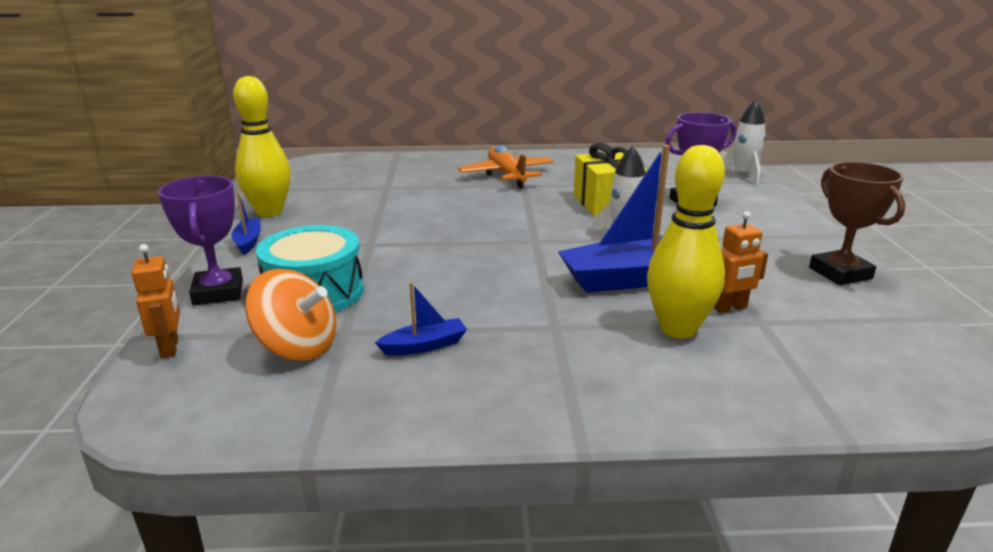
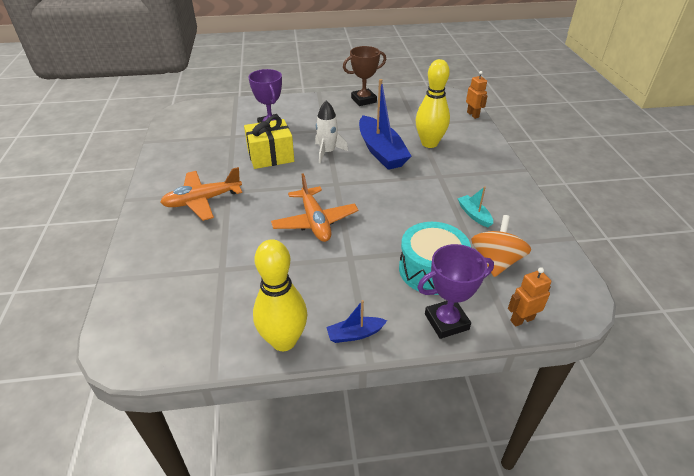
camera: 95 degrees left, 15 degrees up
blue boat [375,282,467,356] -> turquoise boat [457,186,493,227]
orange robot [714,211,768,313] -> orange robot moved to [466,71,487,119]
white rocket [722,100,766,185] -> none
none -> orange plane [271,173,358,242]

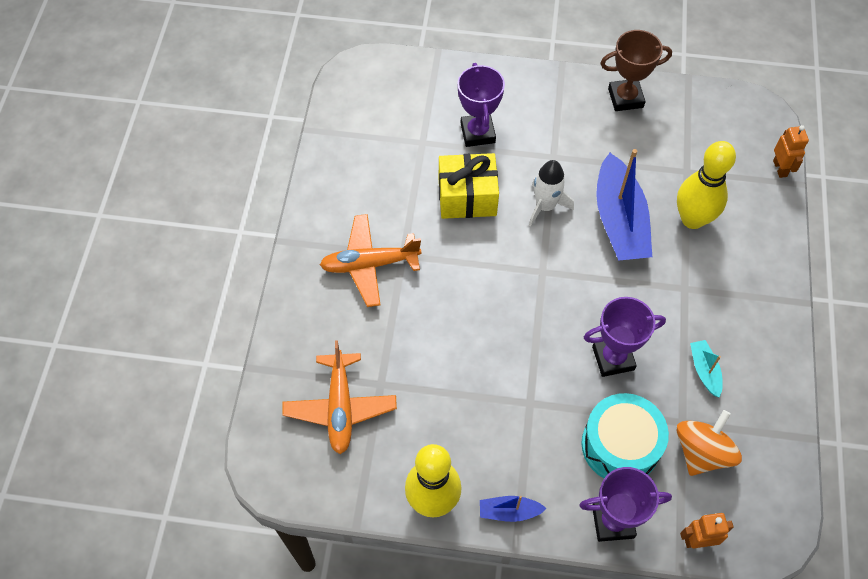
camera: 15 degrees right, 20 degrees up
orange plane [271,173,358,242] -> orange plane moved to [282,340,397,454]
none -> purple trophy [584,297,666,377]

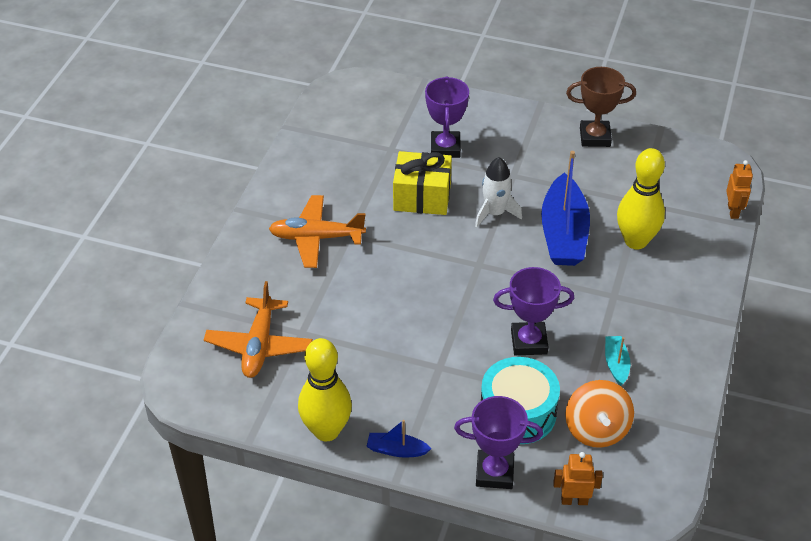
camera: 10 degrees right, 15 degrees down
orange spinning top [677,410,742,476] -> orange spinning top turned 135 degrees clockwise [565,380,634,448]

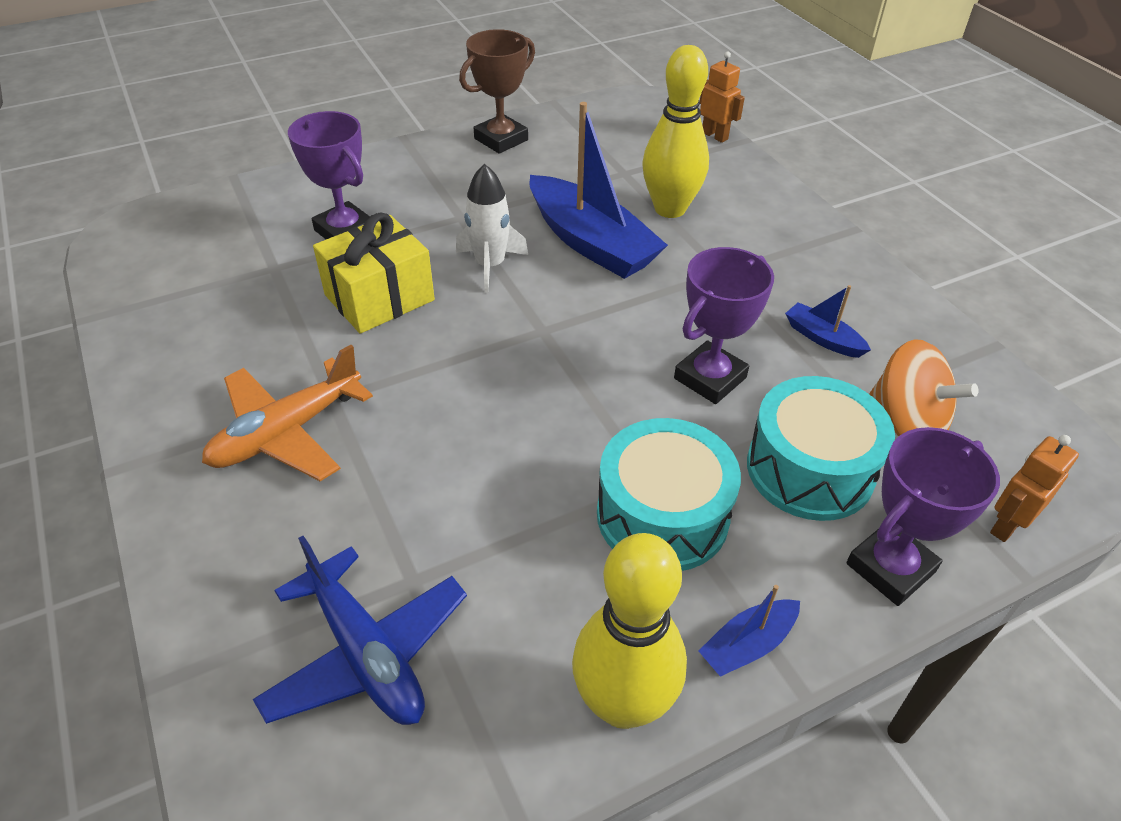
camera: 45 degrees left, 0 degrees up
orange plane [204,281,313,378] -> blue plane [253,536,467,725]
turquoise boat [605,336,630,386] -> blue boat [785,285,871,358]
none -> turquoise drum [597,418,741,571]

